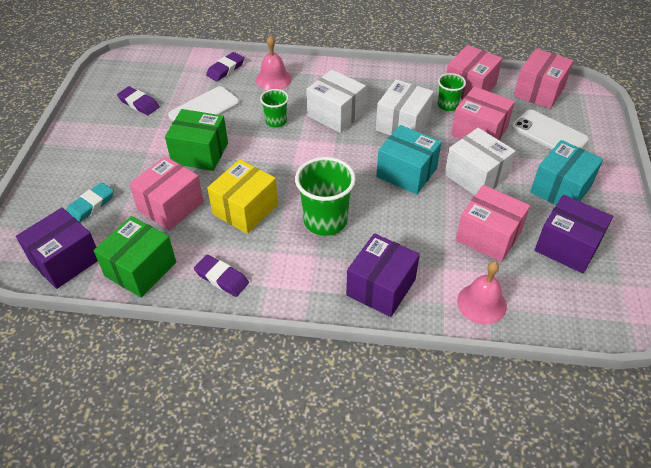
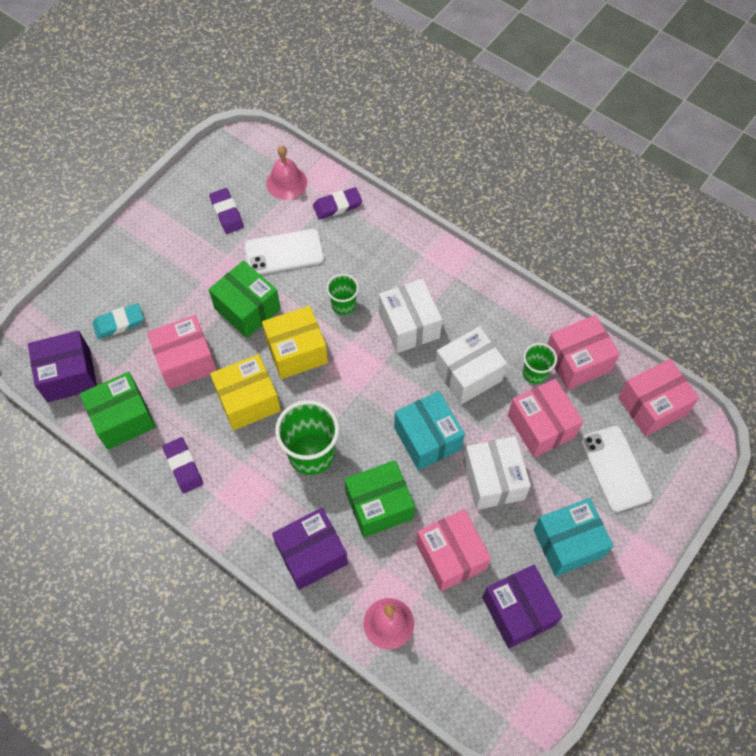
camera: 30 degrees right, 15 degrees up
pink bell [256,36,292,90] -> pink bell moved to [266,146,307,200]
none -> yellow box [262,306,328,379]
none -> green box [344,460,415,538]

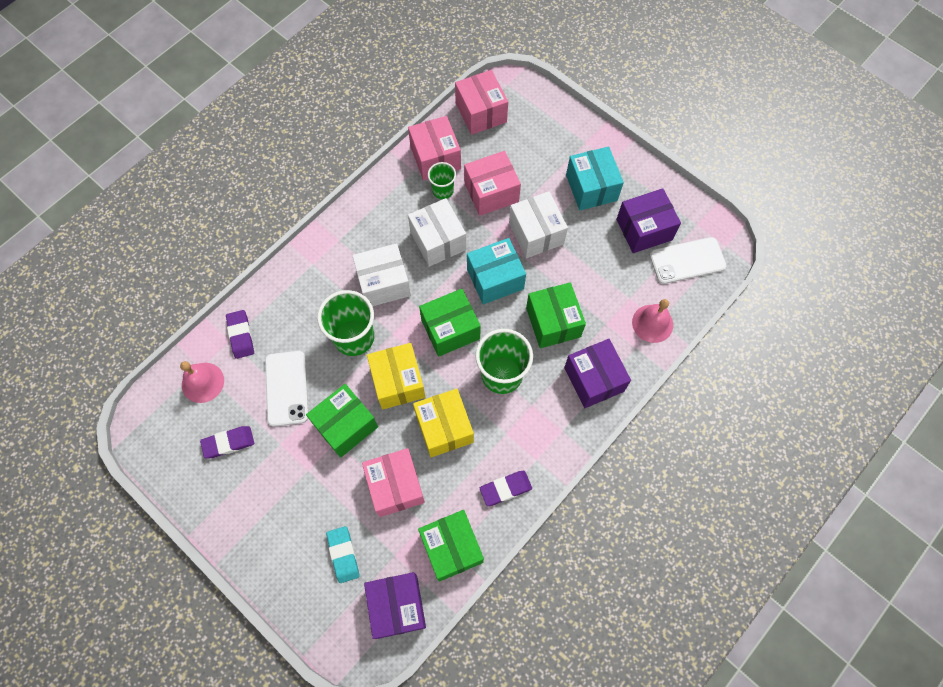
camera: 85 degrees left, 5 degrees up
green cup [326,274,359,315] -> green cup [317,290,374,356], size x1.78
pink box [416,509,491,592] -> none
white box [463,436,531,510] -> white box turned 75 degrees clockwise [509,191,568,258]
white phone [580,426,652,512] -> white phone moved to [649,237,727,284]
none -> green box [419,289,481,357]

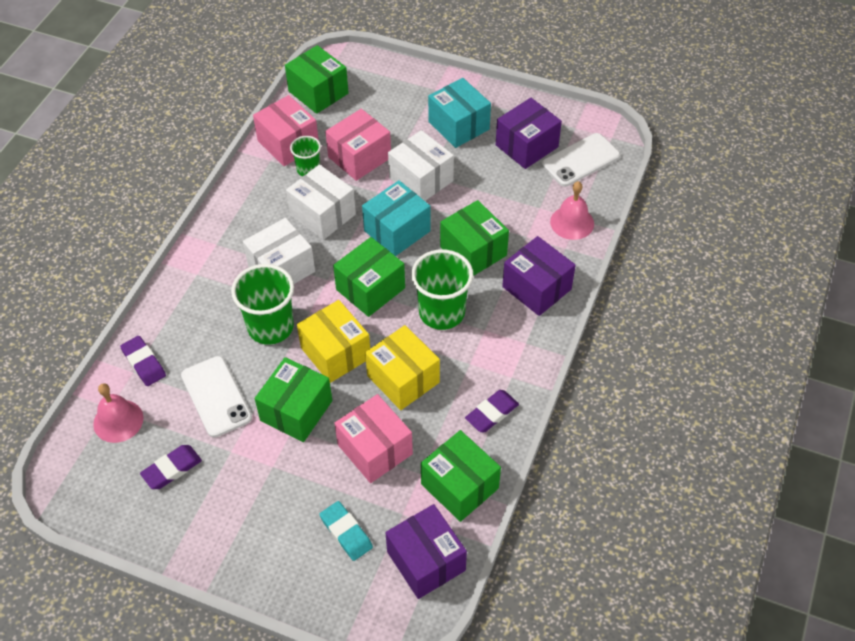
camera: 20 degrees left, 15 degrees down
pink box [455,70,508,135] -> green box [285,45,348,114]

